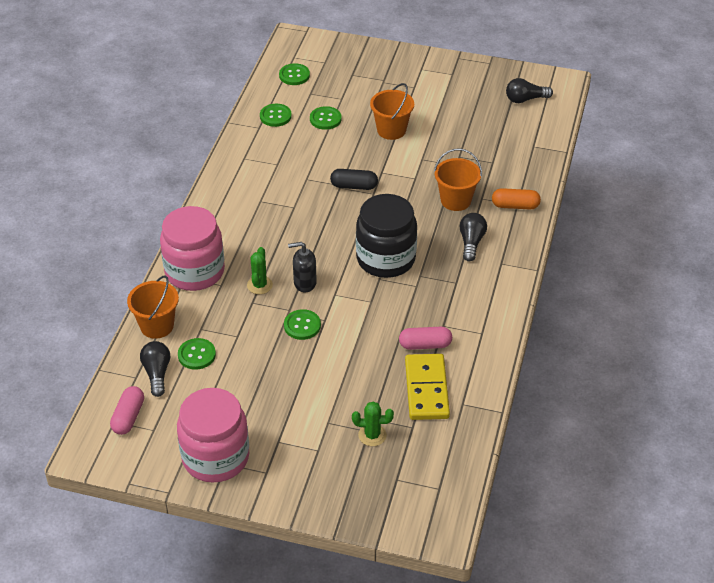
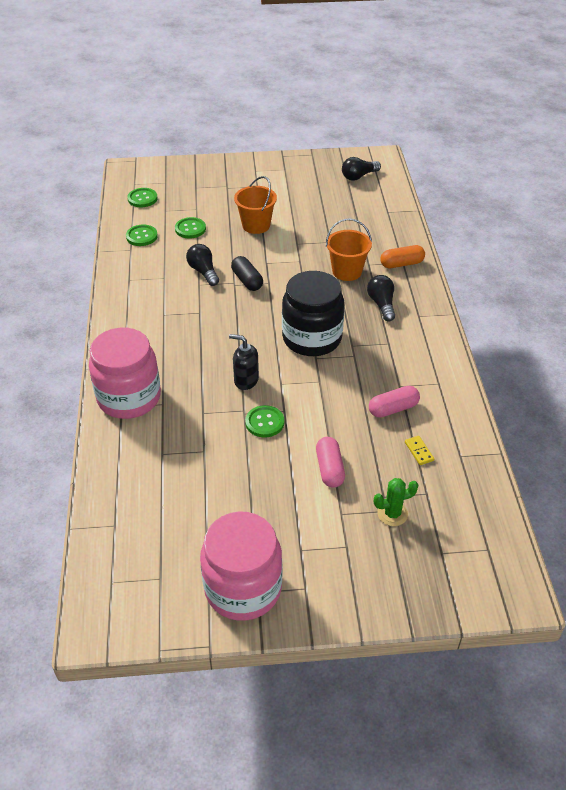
camera: 20 degrees left, 0 degrees up
pink capsule [110,386,144,435] -> pink capsule moved to [316,437,345,488]
orange bucket [127,276,179,339] -> none
black light bulb [140,341,170,397] -> black light bulb moved to [186,244,219,286]
green button [178,338,216,370] -> none
green cactus [247,247,273,294] -> none
black soap dispenser [288,242,317,292] -> black soap dispenser turned 45 degrees clockwise [229,334,259,390]
black capsule [330,169,378,190] -> black capsule turned 75 degrees clockwise [231,256,263,291]
yellow domino [405,354,450,420] -> yellow domino [405,436,434,465], size x0.40

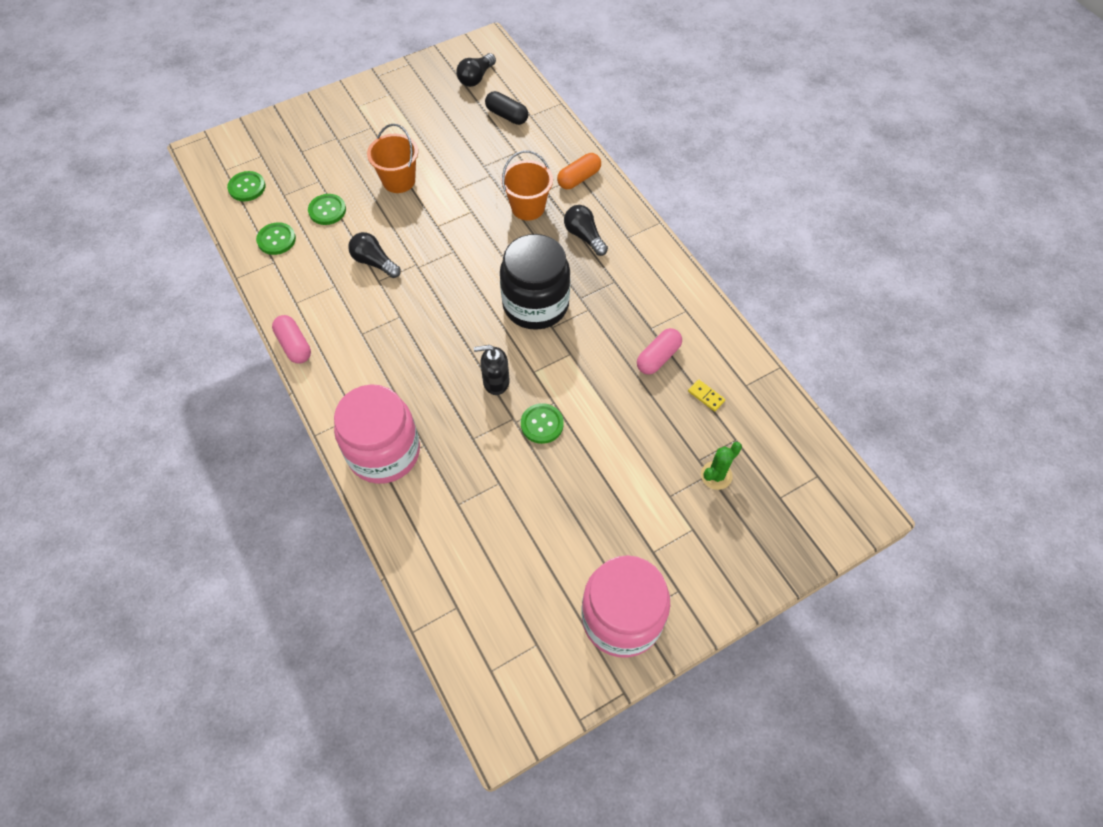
camera: 25 degrees left, 15 degrees up
black capsule [231,256,263,291] -> black capsule moved to [485,91,528,125]
pink capsule [316,437,345,488] -> pink capsule moved to [272,315,311,363]

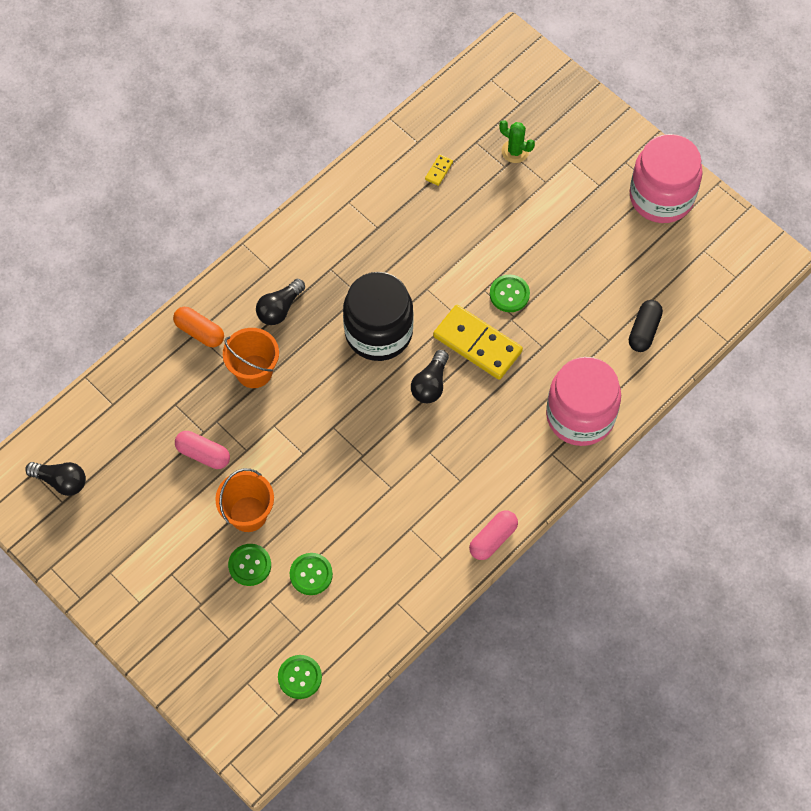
camera: 105 degrees left, 5 degrees up
green button [256,222,296,255] -> green button moved to [228,544,271,586]
black light bulb [348,232,401,278] -> black light bulb moved to [411,350,449,403]
black soap dispenser [474,345,510,395] -> yellow domino [433,305,523,380]
black capsule [485,91,528,125] -> black capsule moved to [629,300,663,352]
pink capsule [637,328,682,375] -> pink capsule moved to [175,431,230,469]

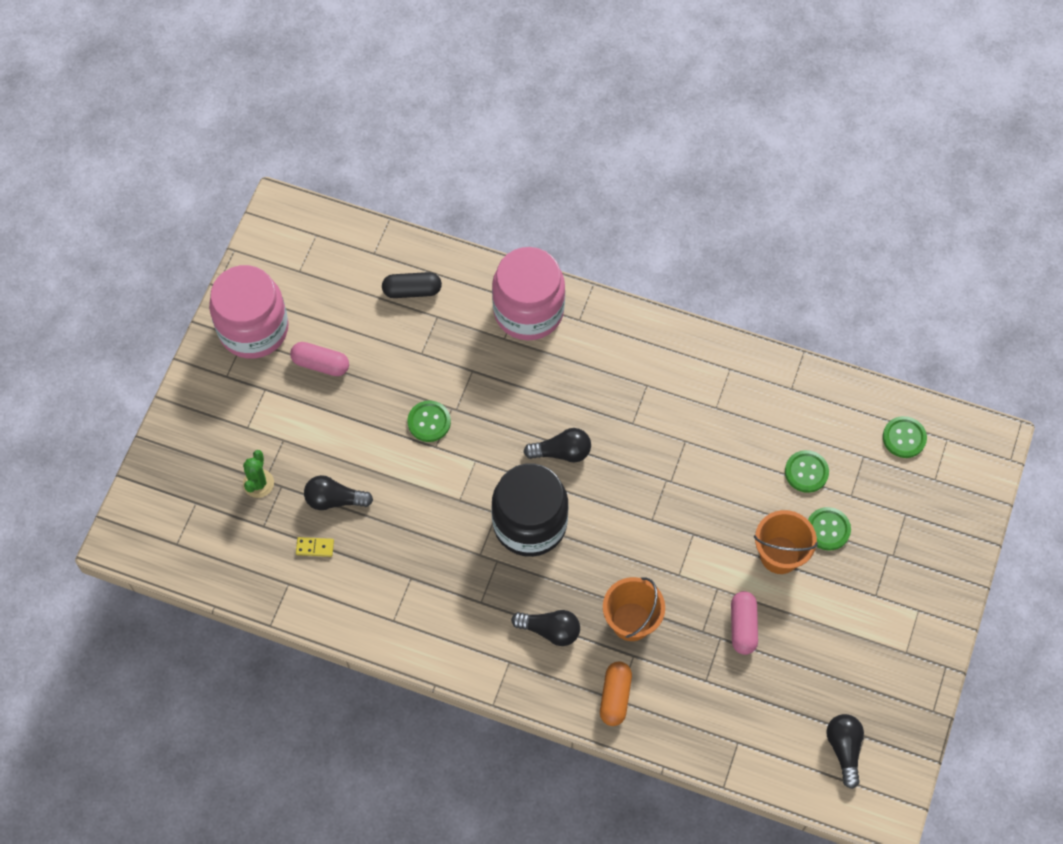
camera: 115 degrees left, 0 degrees up
yellow domino [433,305,523,380] -> none
pink capsule [469,511,518,560] -> pink capsule moved to [290,342,349,376]
none -> black light bulb [304,475,373,510]

